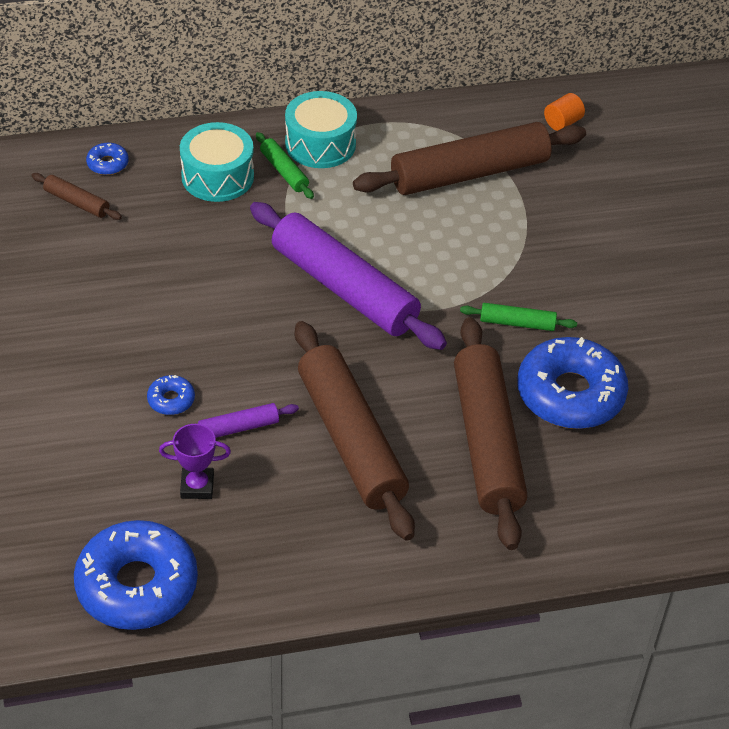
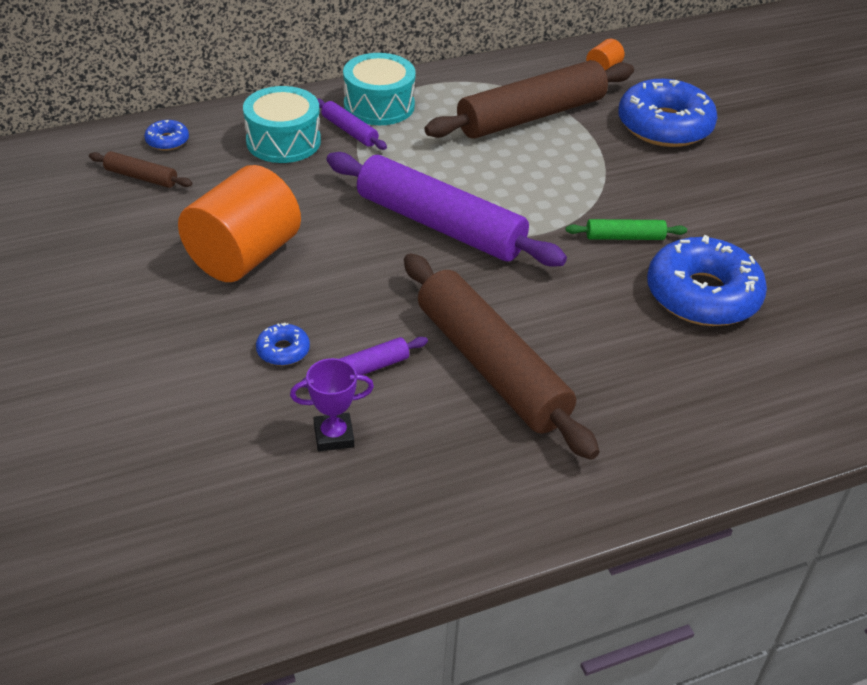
camera: 10 degrees left, 5 degrees down
blue donut [74,520,198,630] -> blue donut moved to [618,79,717,147]
green rolling pin [256,132,314,199] -> purple rolling pin [318,99,387,150]
brown rolling pin [454,317,528,550] -> none
none -> orange cylinder [178,165,301,282]

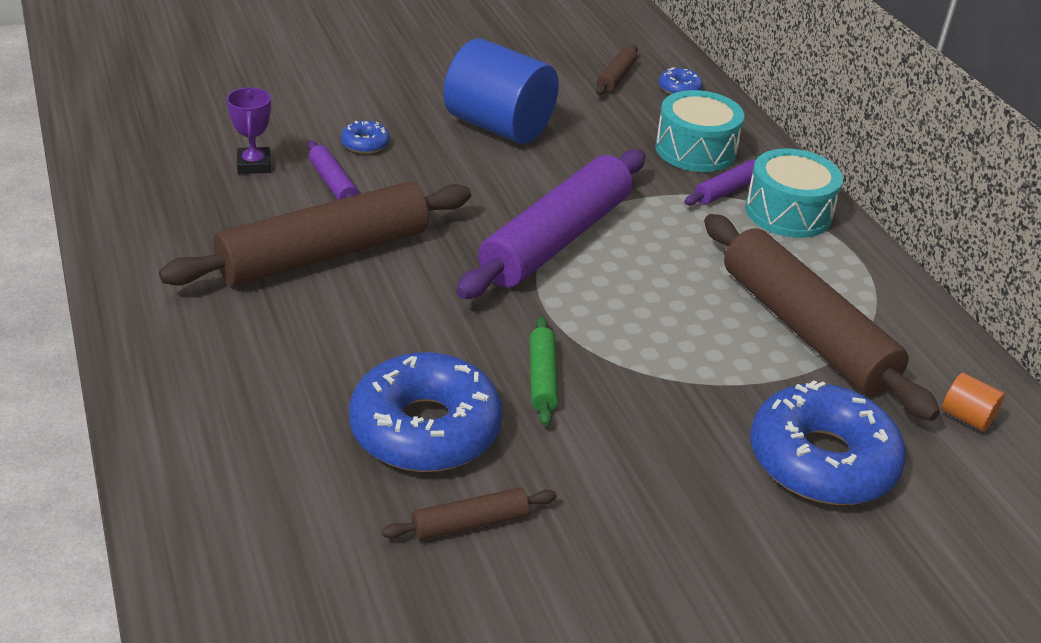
camera: 90 degrees right, 5 degrees down
orange cylinder [178,165,301,282] -> blue cylinder [443,38,559,144]
none -> brown rolling pin [382,487,557,541]

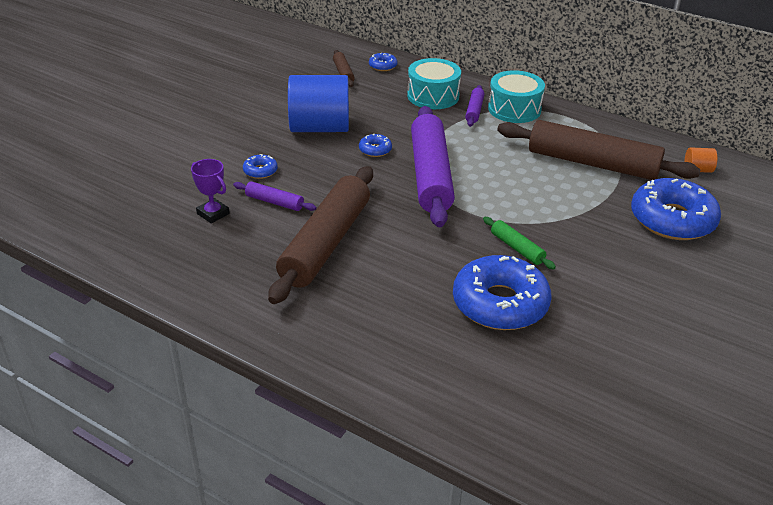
camera: 35 degrees left, 0 degrees up
brown rolling pin [382,487,557,541] -> none
none -> blue donut [359,133,392,157]

